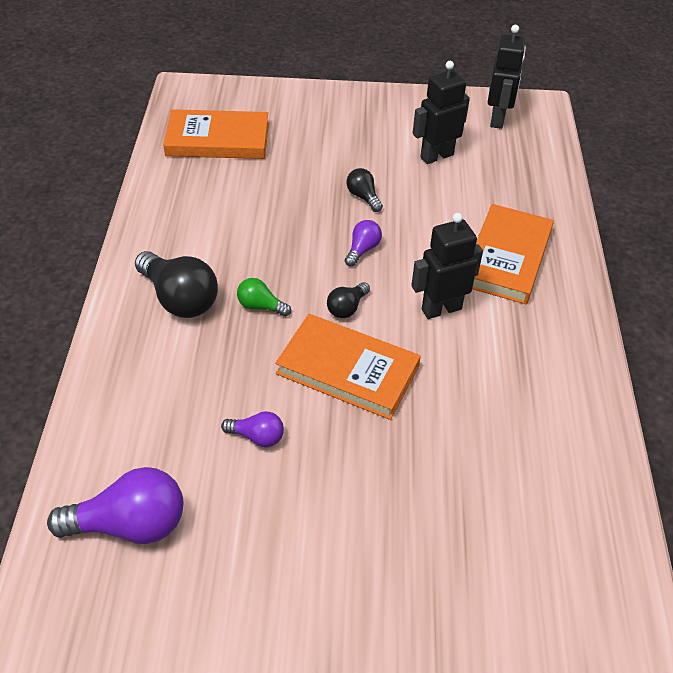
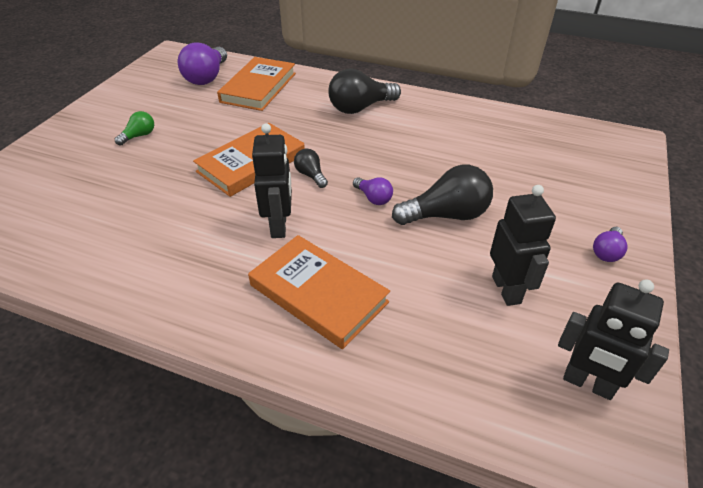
camera: 110 degrees right, 5 degrees down
orange book [163,109,269,159] -> orange book moved to [217,57,296,111]
purple light bulb [221,411,284,447] -> purple light bulb moved to [593,227,628,262]
green light bulb [237,278,291,317] -> green light bulb moved to [115,111,154,146]
black light bulb [346,168,383,212] -> black light bulb [392,165,493,225], size x1.92

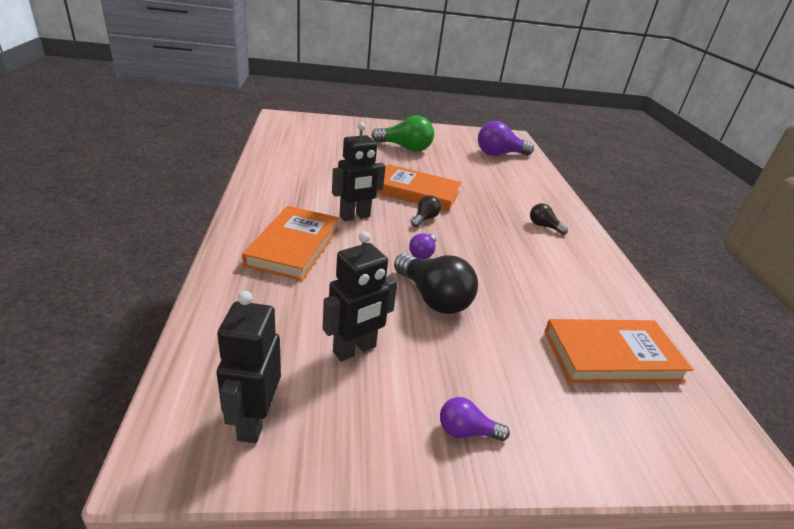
camera: 60 degrees right, 10 degrees down
green light bulb [115,111,154,146] -> green light bulb [371,116,434,152], size x1.92
orange book [217,57,296,111] -> orange book moved to [544,319,693,383]
black light bulb [328,69,401,114] -> black light bulb [530,203,568,235], size x0.52

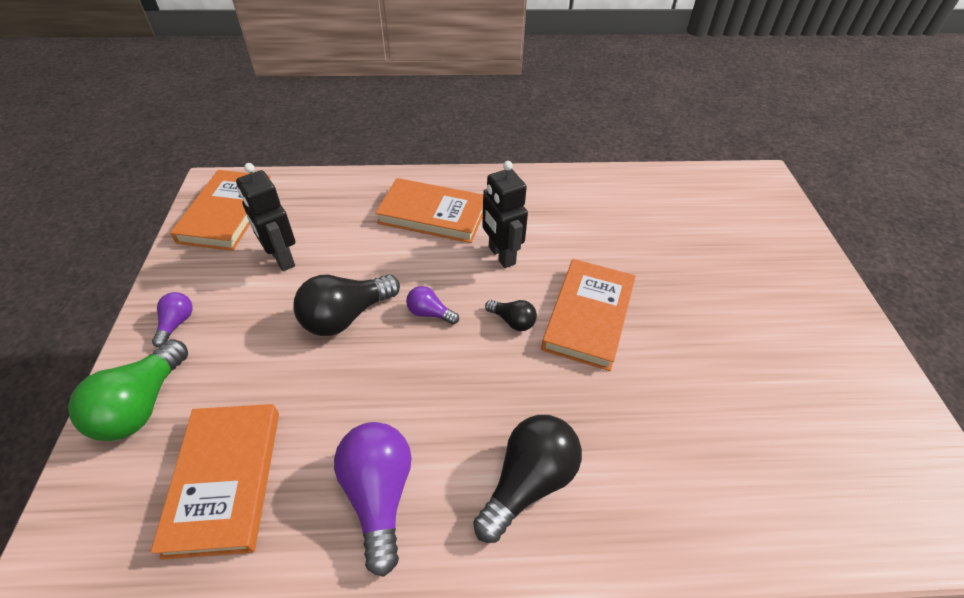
camera: 95 degrees right, 15 degrees up
black robot [217,291,281,443] -> orange book [170,170,271,251]
green light bulb [371,116,434,152] -> green light bulb moved to [68,339,188,441]
purple light bulb [478,121,534,156] -> purple light bulb moved to [334,422,412,577]
black light bulb [530,203,568,235] -> black light bulb [473,415,582,543], size x1.92

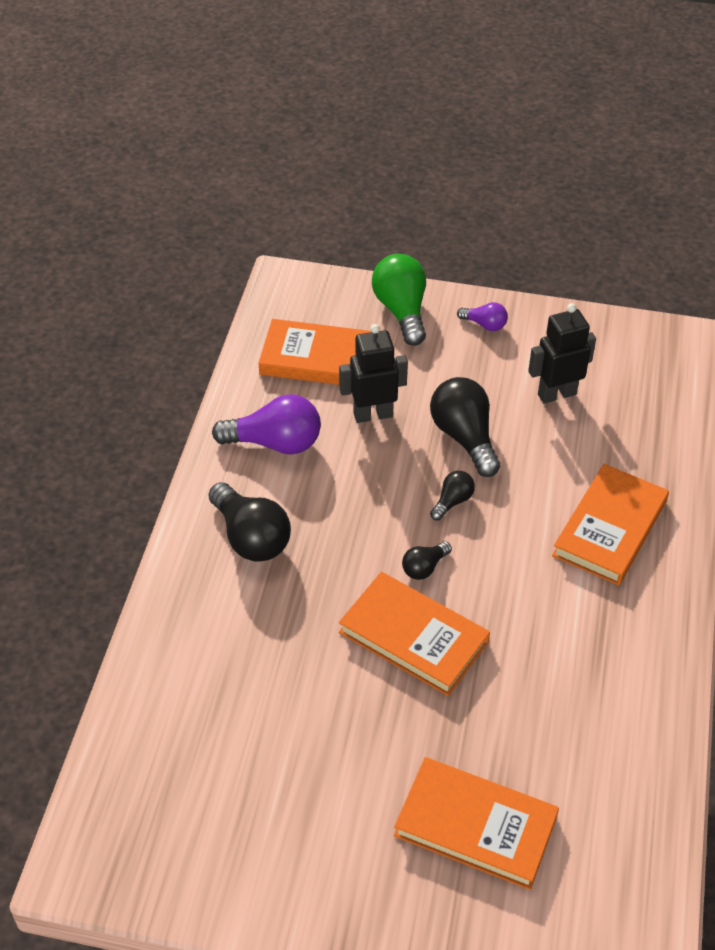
camera: 105 degrees right, 0 degrees up
green light bulb [68,339,188,441] -> green light bulb turned 45 degrees clockwise [372,254,426,346]
orange book [170,170,271,251] -> orange book moved to [394,757,559,890]
purple light bulb [406,286,459,324] -> black light bulb [430,471,475,521]
black robot [482,161,528,268] -> black robot moved to [339,324,408,423]

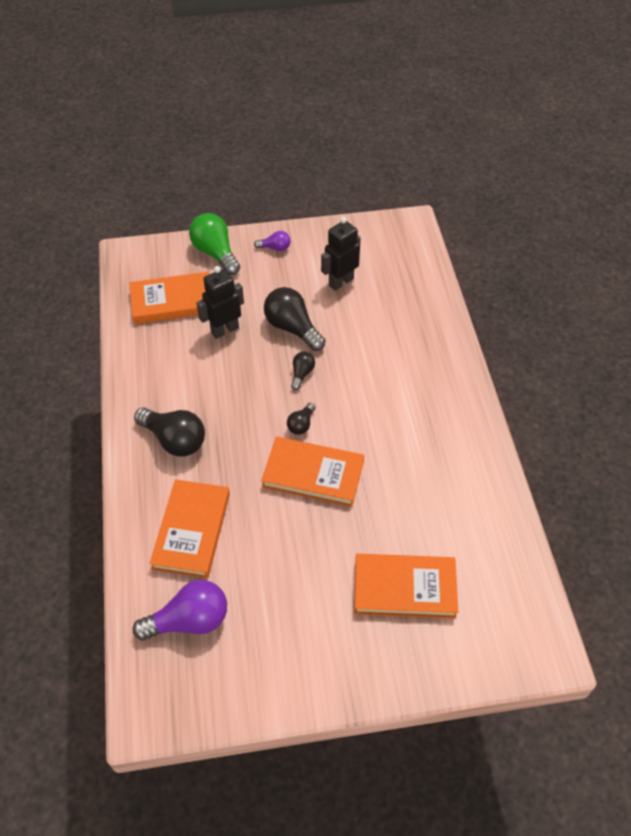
camera: 20 degrees left, 5 degrees up
purple light bulb [212,394,321,455] -> purple light bulb moved to [133,580,227,641]
orange book [552,464,669,585] -> orange book moved to [149,479,230,578]

